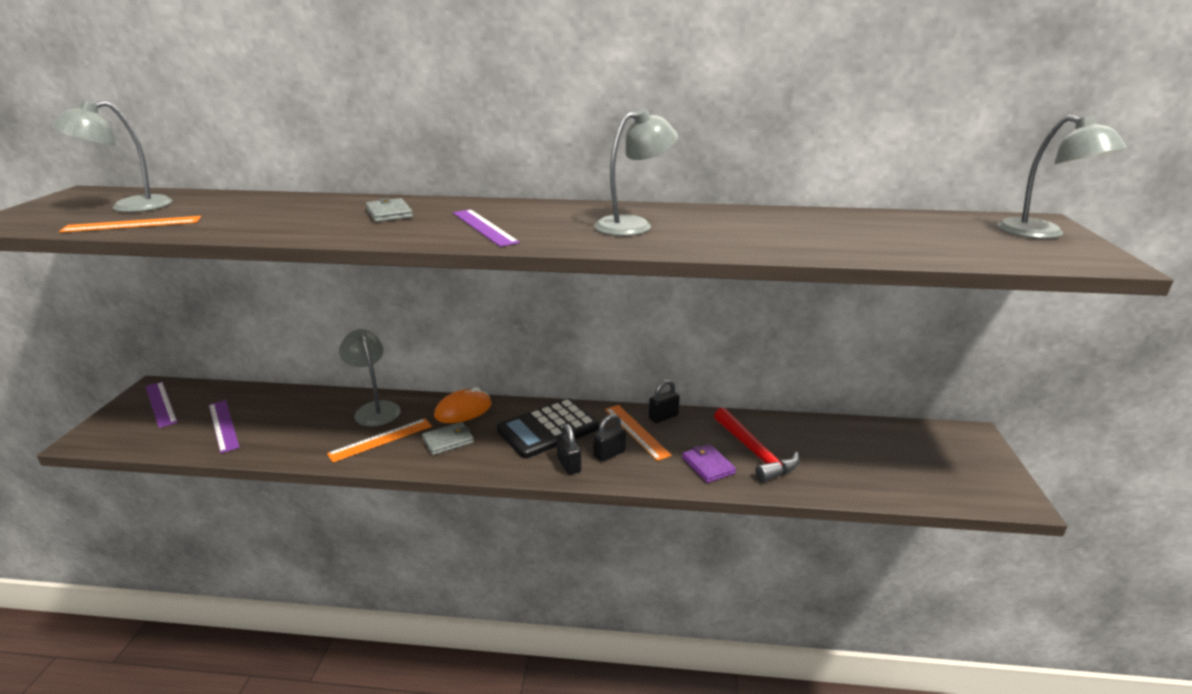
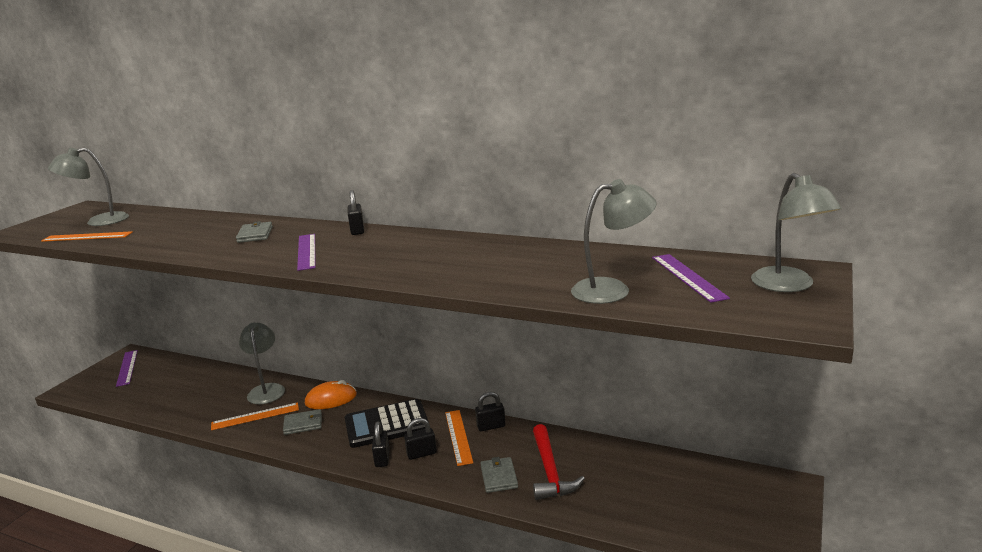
camera: 20 degrees right, 5 degrees down
purple ruler [209,400,240,453] -> purple ruler moved to [652,254,730,303]
grey lamp [594,108,678,236] -> grey lamp moved to [571,179,657,304]
purple wallet [682,444,736,483] -> grey wallet [480,457,518,493]
none -> black padlock [348,190,364,235]

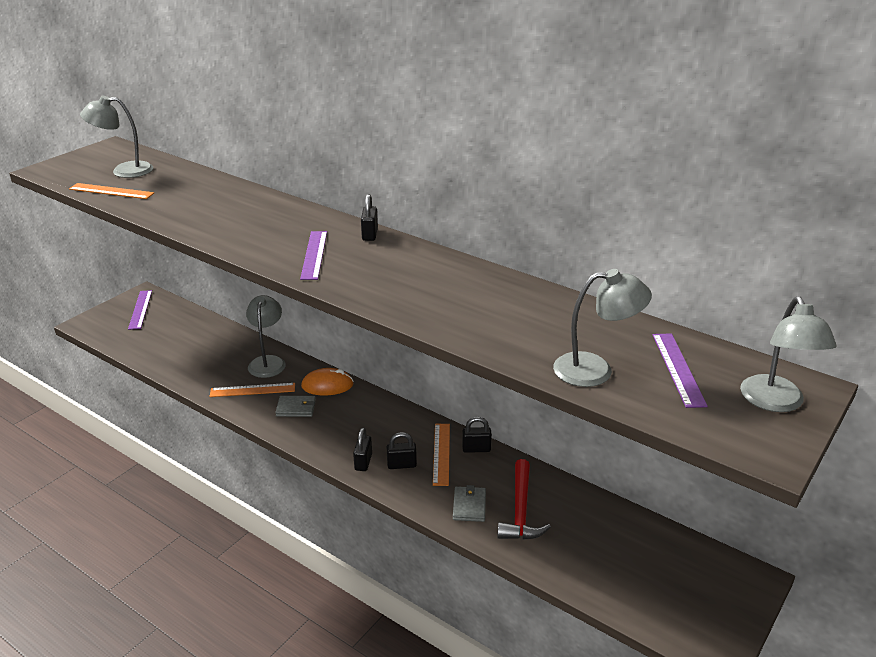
camera: 10 degrees right, 10 degrees up
grey wallet [236,221,273,243] -> none
black calculator [345,399,429,448] -> none

